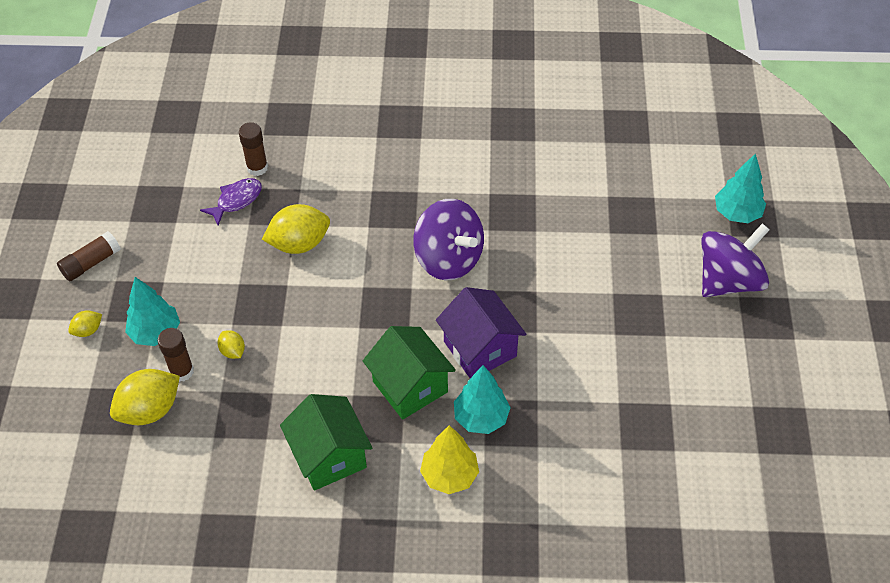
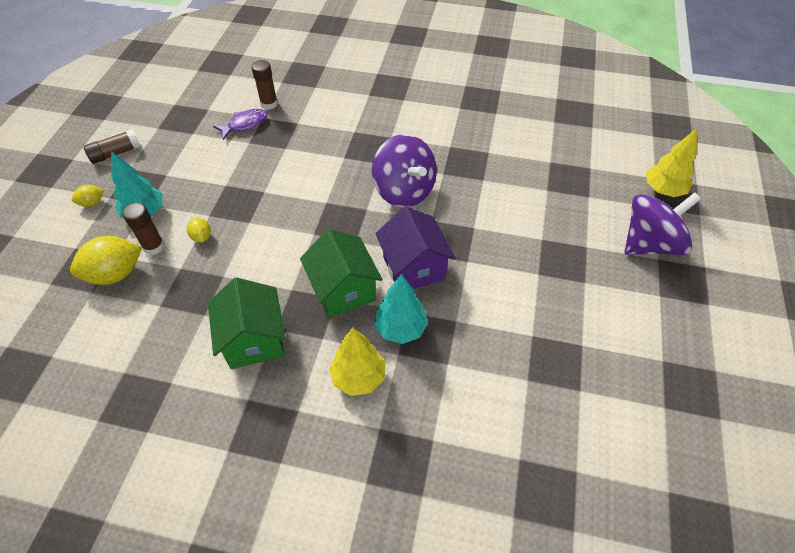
camera: 10 degrees right, 0 degrees up
yellow lemon [262,204,330,254] -> none
turquoise tree [715,153,766,223] -> yellow tree [646,129,697,197]

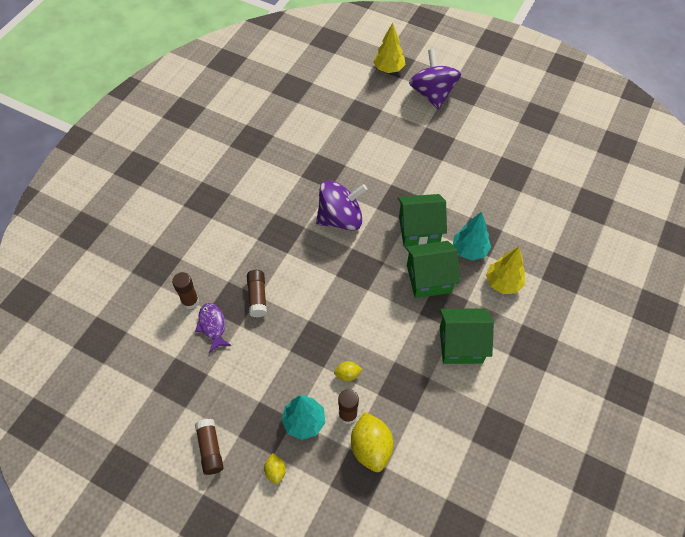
camera: 75 degrees left, 5 degrees up
purple house [375,206,455,289] -> green house [398,194,447,247]
none -> brown glue stick [247,270,267,317]

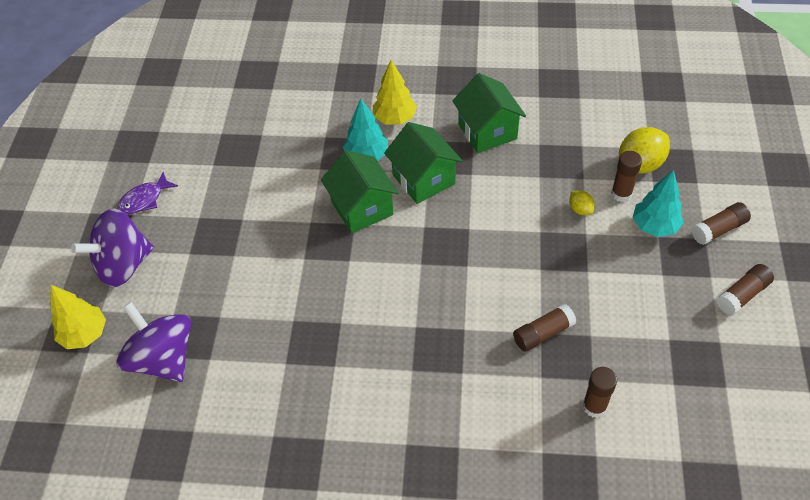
camera: 110 degrees left, 5 degrees down
purple fish [195,303,231,353] -> purple fish moved to [117,172,178,214]
yellow lemon [264,453,286,484] -> brown glue stick [691,202,751,245]
purple spinning top [316,180,368,231] -> purple spinning top moved to [116,302,191,382]

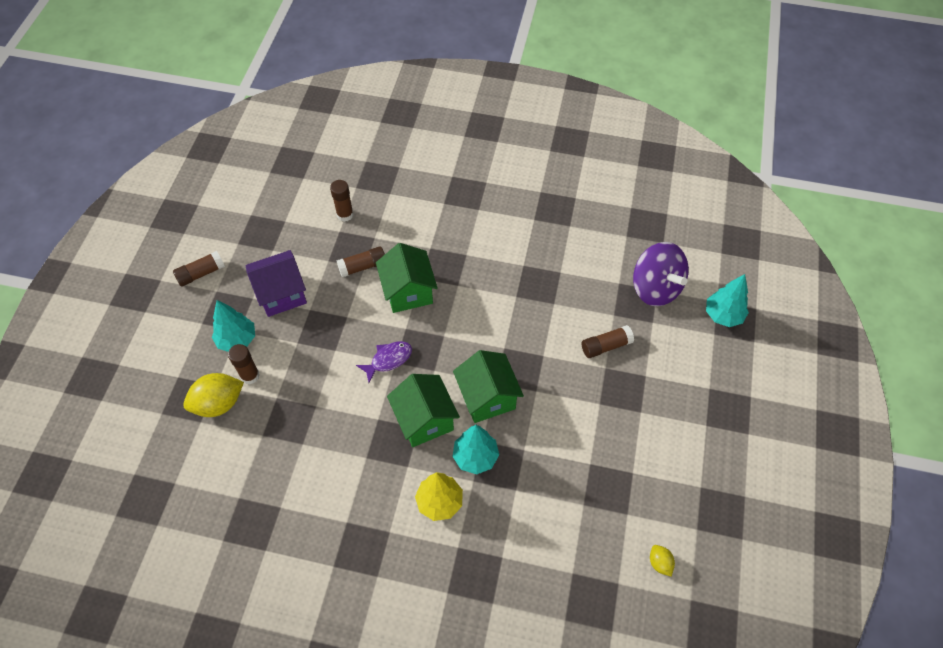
camera: 175 degrees left, 5 degrees up
yellow tree [50,285,106,349] -> turquoise tree [706,274,749,327]
purple spinning top [71,208,154,287] -> none
purple fish [117,172,178,214] -> purple fish moved to [356,341,412,383]
green house [452,73,526,153] -> green house moved to [376,243,438,313]
yellow lemon [569,190,594,215] -> yellow lemon moved to [650,545,675,577]
brown glue stick [691,202,751,245] -> brown glue stick moved to [582,325,634,358]
none -> purple house [245,250,307,317]

